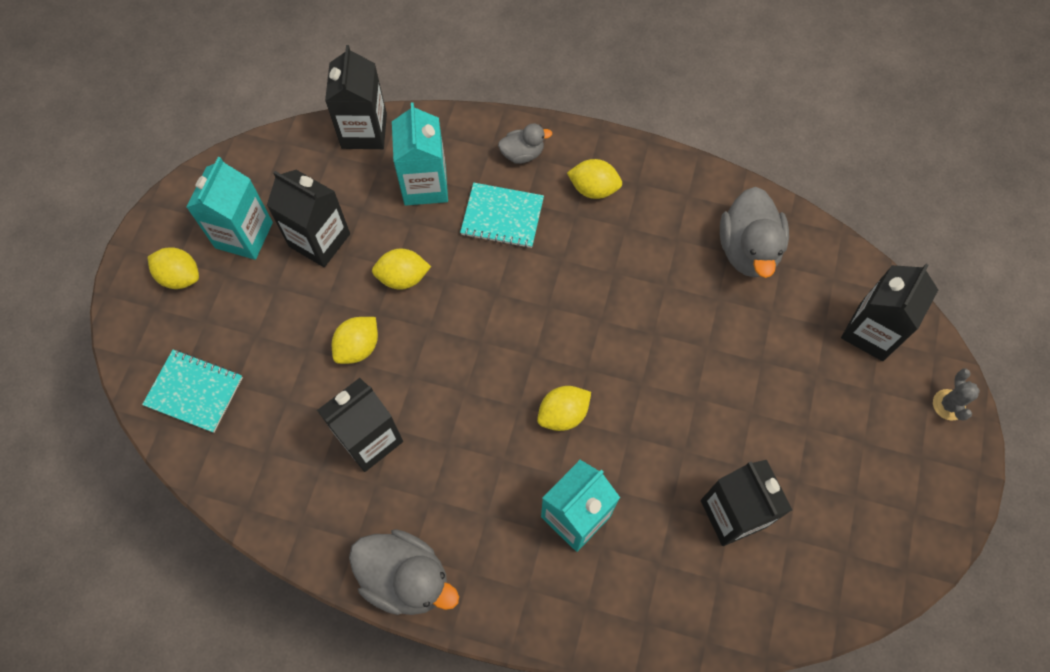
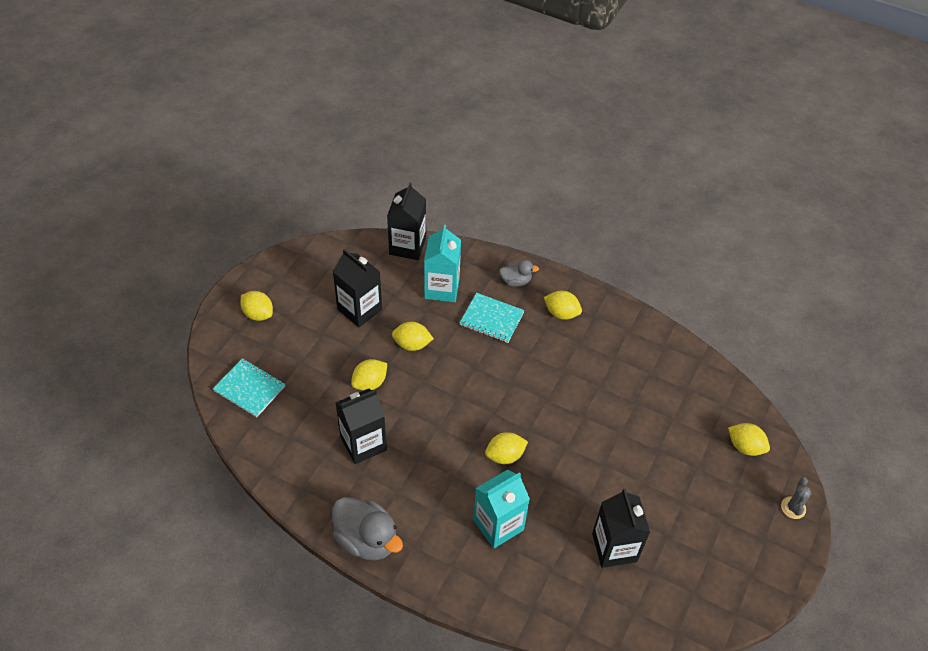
camera: 10 degrees right, 15 degrees down
turquoise carton [186,157,273,260] -> none
grey duck [720,187,789,278] -> none
black carton [841,264,938,361] -> yellow lemon [728,423,770,456]

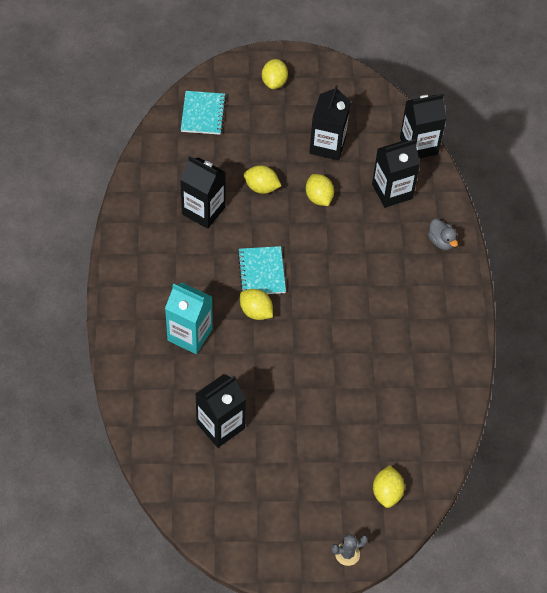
camera: 60 degrees right, 5 degrees up
grey duck [332,497,403,560] -> none
turquoise carton [424,225,461,302] -> black carton [372,139,420,208]
turquoise notebook [460,293,525,343] -> turquoise notebook moved to [238,246,286,294]
yellow lemon [544,291,582,320] -> none

